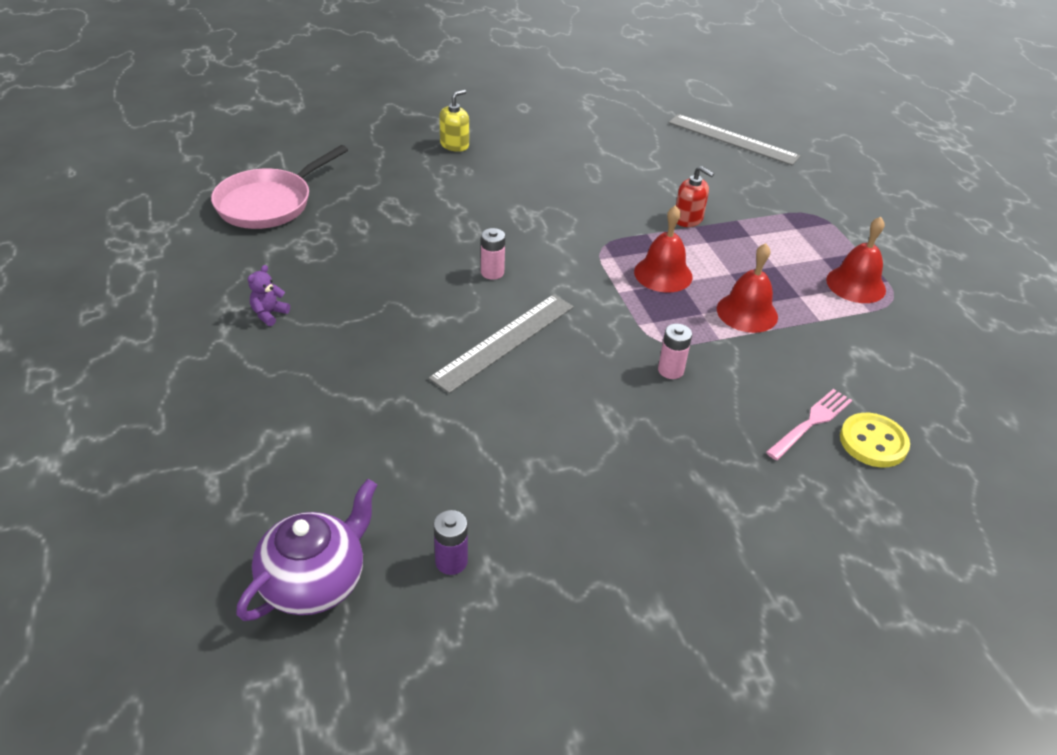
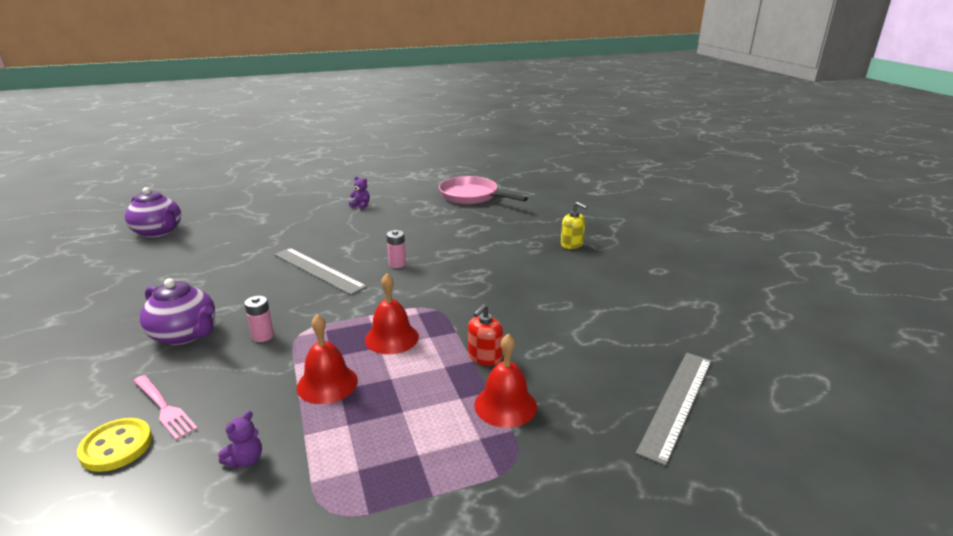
camera: 90 degrees right, 15 degrees down
purple battery [434,510,468,575] -> none
red bell [826,217,886,303] -> red bell moved to [474,334,537,428]
none -> purple teapot [140,278,216,345]
none -> purple teddy bear [218,411,262,468]

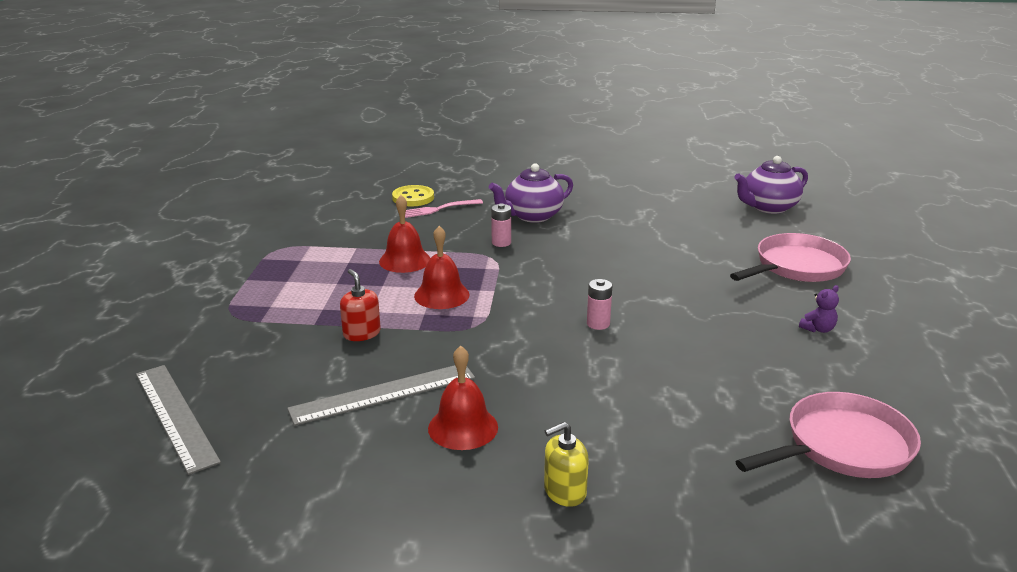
camera: 115 degrees right, 0 degrees up
purple teddy bear [218,411,262,468] -> none
grey ruler [274,248,367,295] -> grey ruler moved to [287,365,475,426]
red bell [474,334,537,428] -> red bell moved to [428,346,498,450]
none -> pink pan [730,233,851,282]

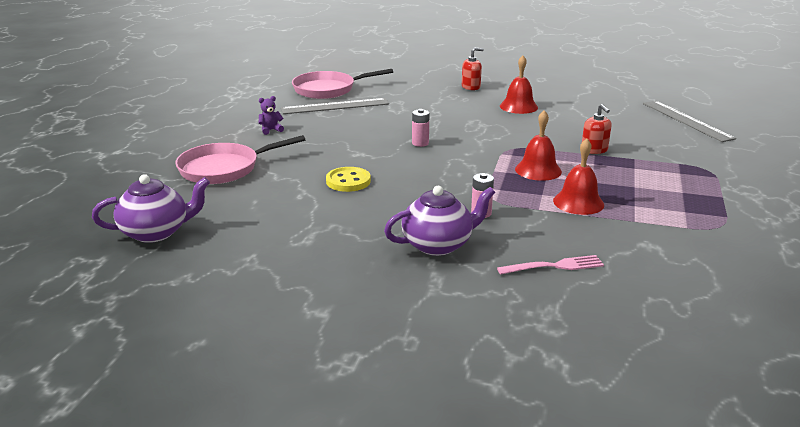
camera: 170 degrees left, 0 degrees up
grey ruler [287,365,475,426] -> grey ruler moved to [281,98,389,114]
yellow button [392,185,434,207] -> yellow button moved to [326,167,371,192]
yellow soap dispenser [544,422,589,507] -> red soap dispenser [462,48,484,90]

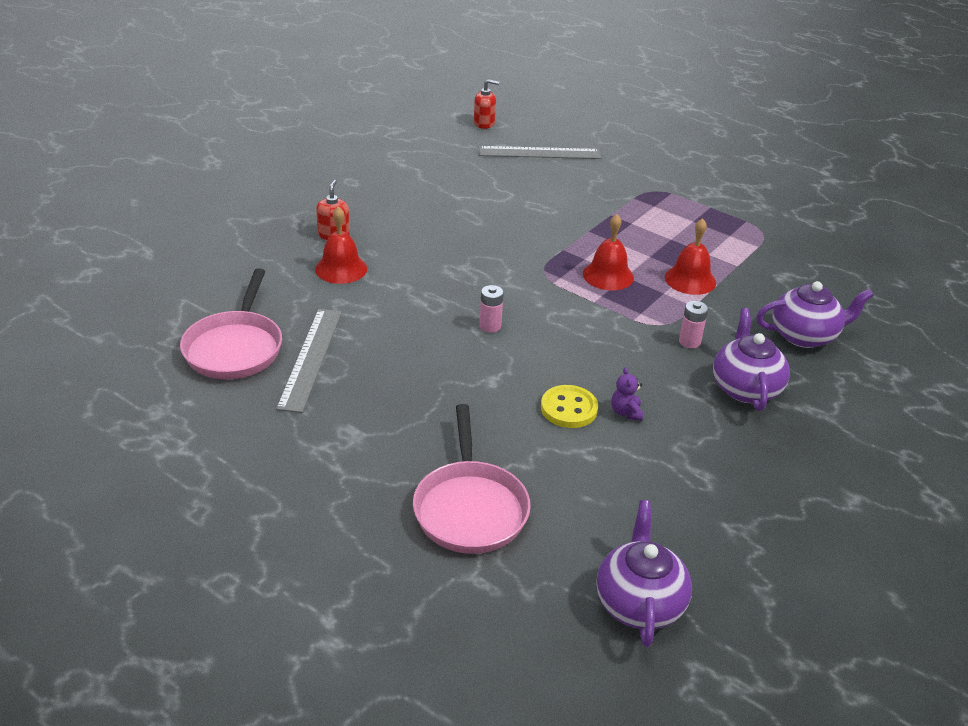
camera: 70 degrees left, 10 degrees up
purple teddy bear [259,96,284,135] -> purple teddy bear moved to [612,367,644,421]
pink fork [497,255,604,275] -> purple teapot [756,281,874,348]
red bell [500,56,538,114] -> red bell moved to [315,206,367,284]
red soap dispenser [582,104,612,154] -> red soap dispenser moved to [474,79,499,129]

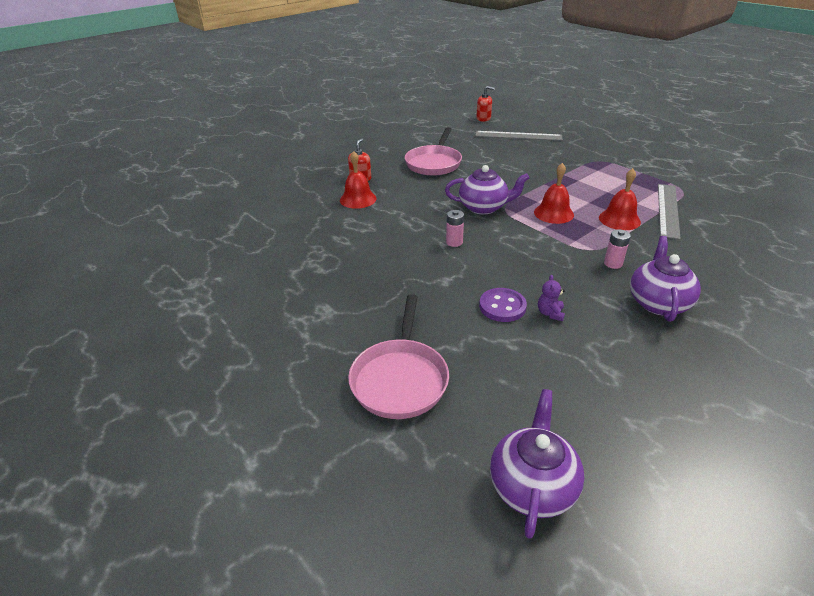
camera: 15 degrees right, 0 degrees up
pink pan [180,268,282,379] -> pink pan moved to [405,127,462,176]
grey ruler [276,309,342,413] -> grey ruler moved to [658,184,681,240]
yellow button [541,385,598,428] -> purple button [479,288,527,322]
purple teapot [756,281,874,348] -> purple teapot moved to [445,165,529,215]

